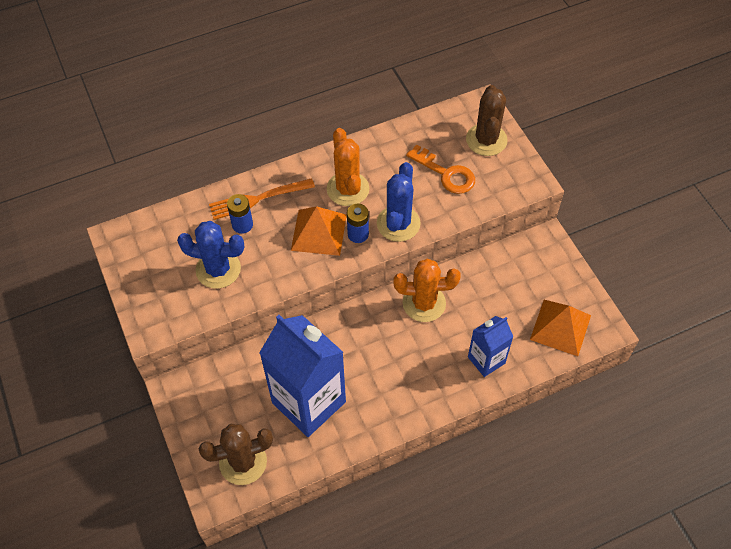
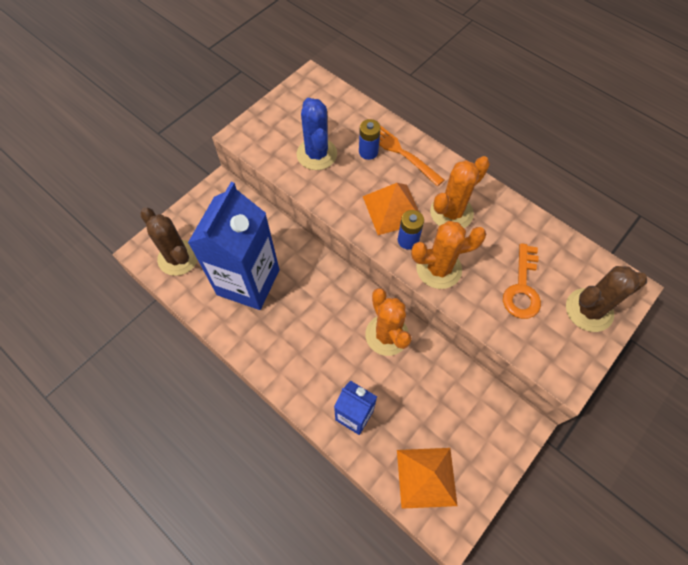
camera: 65 degrees right, 5 degrees up
blue cactus [377,162,421,242] -> orange cactus [411,221,487,289]

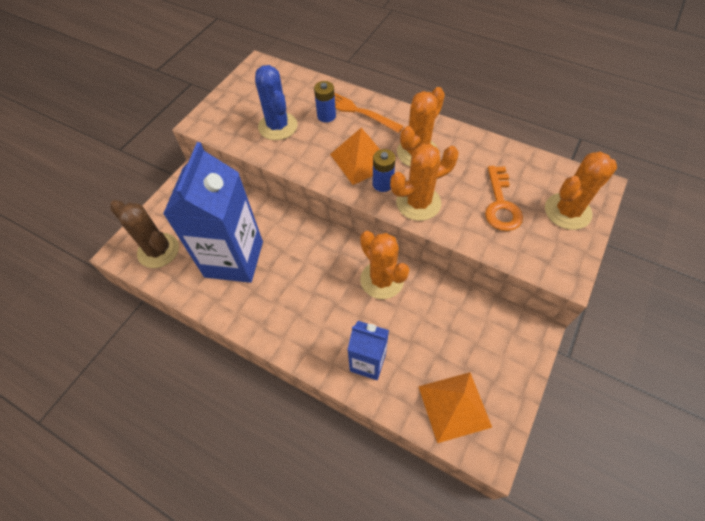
camera: 10 degrees left, 5 degrees down
brown cactus [566,266,647,332] -> orange cactus [545,152,617,230]

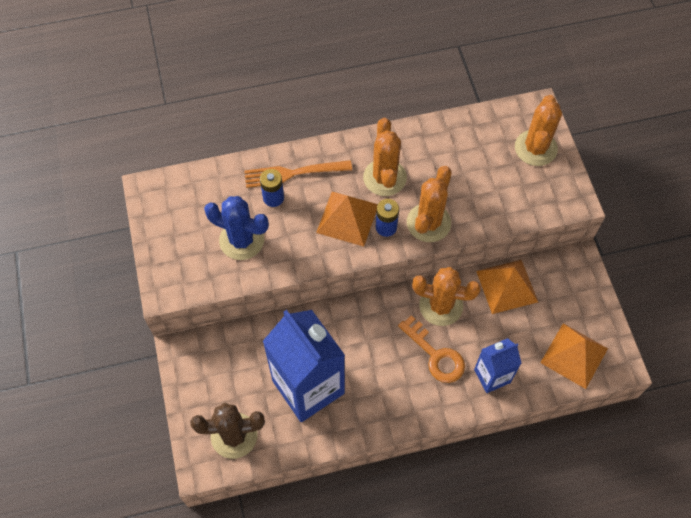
camera: 45 degrees left, 5 degrees up
orange key [485,166,523,231] -> orange key moved to [398,315,465,383]
none -> orange pyramid [476,260,538,314]

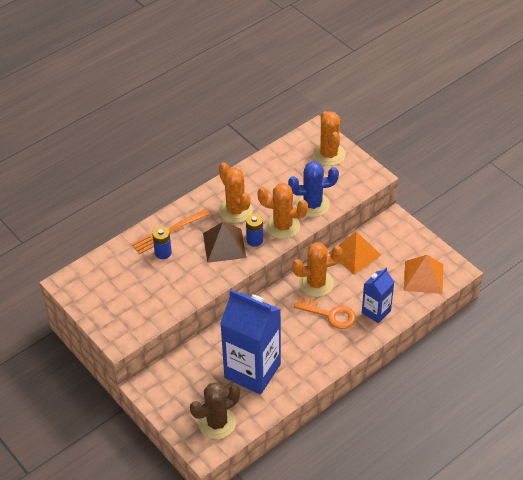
camera: 25 degrees left, 15 degrees down
blue cactus [204,196,269,260] -> blue cactus moved to [288,161,339,217]
orange pyramid [316,192,378,247] -> brown pyramid [203,222,246,263]
orange cactus [407,166,452,242] -> orange cactus turned 75 degrees counterclockwise [257,183,308,239]

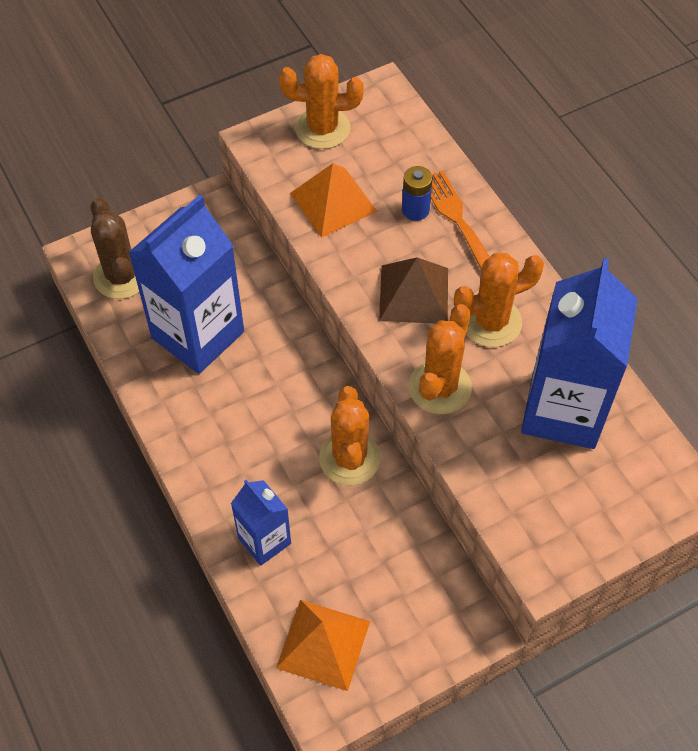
camera: 100 degrees right, 10 degrees up
blue battery [246,214,263,247] -> none
blue cactus [288,161,339,217] -> none
orange key [294,297,356,329] -> none
orange cactus [313,111,346,166] -> orange cactus moved to [279,54,364,149]
orange pyramid [329,231,381,275] -> orange pyramid moved to [290,163,378,238]
none -> blue carton [521,258,638,449]

